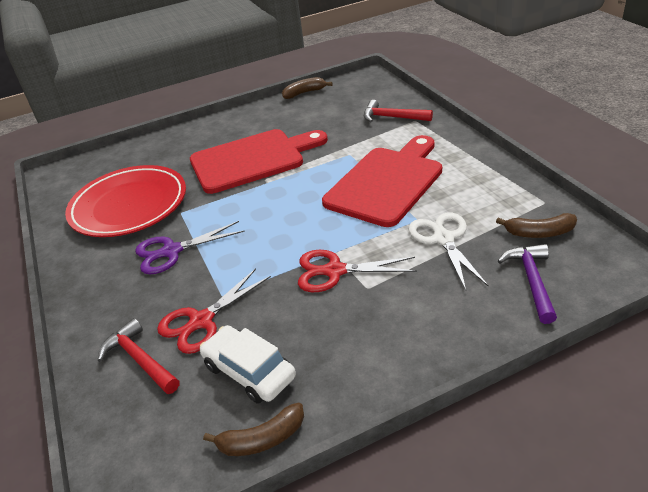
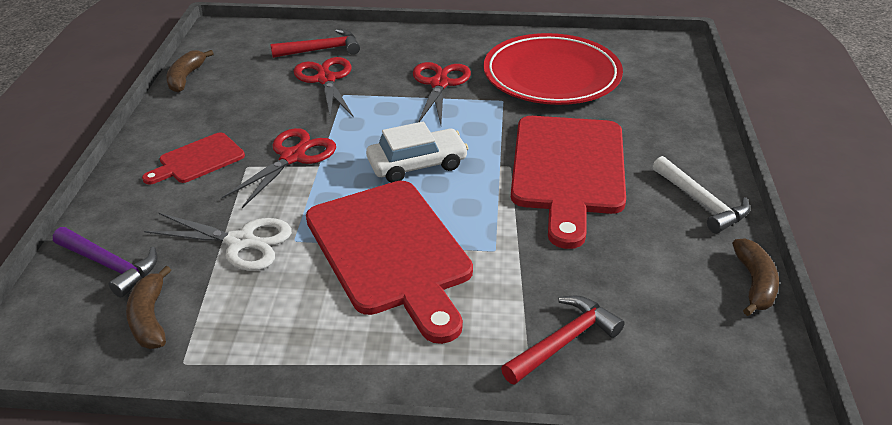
camera: 115 degrees right, 0 degrees up
purple scissors [135,221,245,274] -> red scissors [413,62,471,124]
white car [200,325,296,404] -> white car moved to [366,122,469,183]
brown banana [496,213,577,238] -> brown banana turned 45 degrees counterclockwise [126,266,171,349]
none -> red cutting board [142,132,245,184]
none -> white hammer [653,156,750,233]

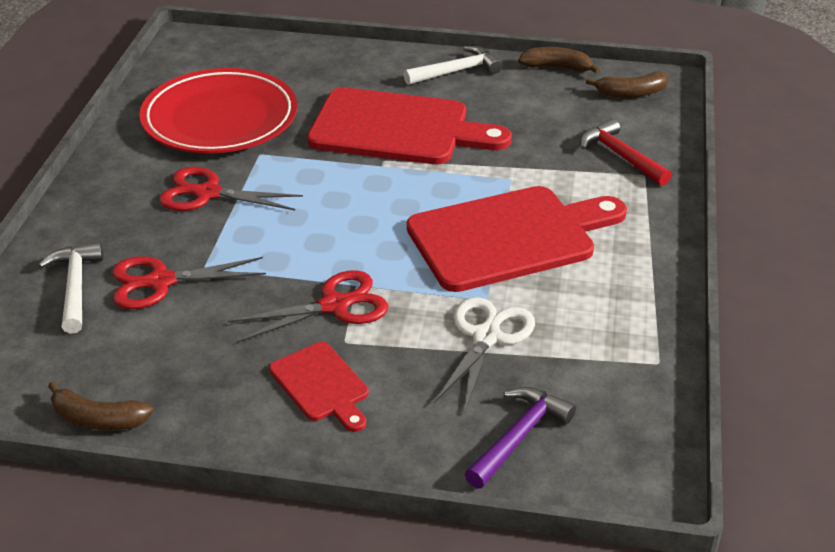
camera: 85 degrees left, 0 degrees up
brown banana [126,266,171,349] -> brown banana moved to [586,72,669,98]
red scissors [222,128,336,208] -> red scissors turned 120 degrees clockwise [228,270,388,343]
red hammer [270,29,360,58] -> white hammer [38,242,103,334]
white car [366,122,469,183] -> none

